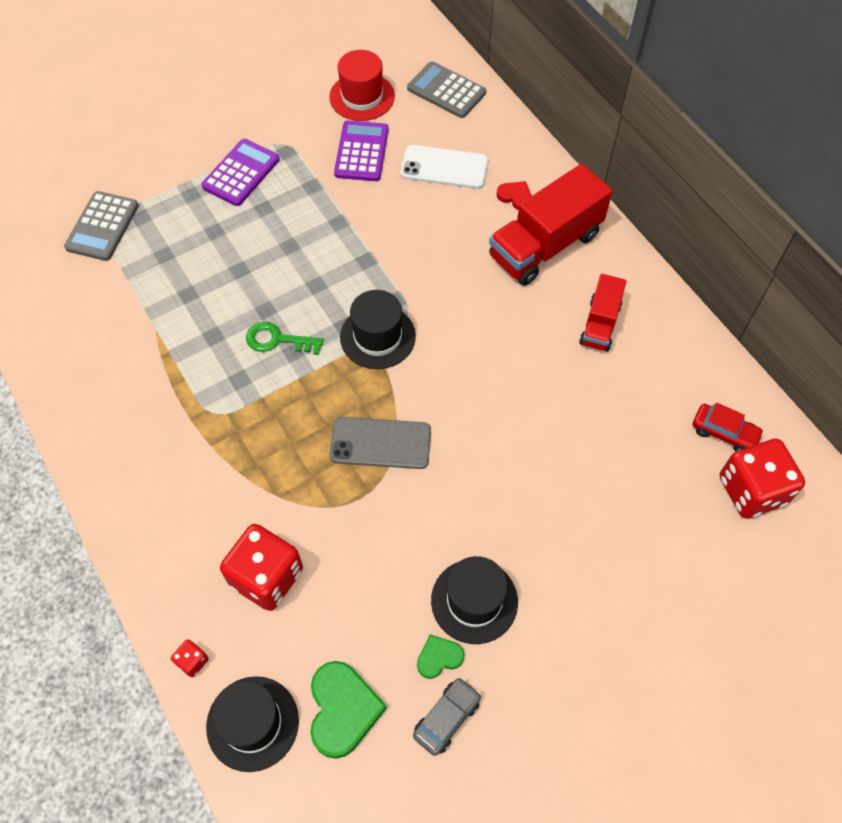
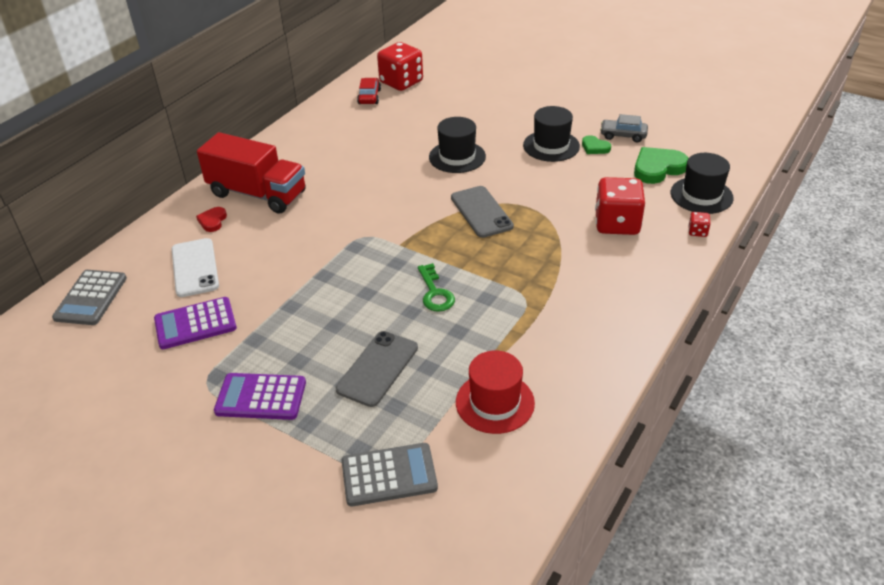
camera: 115 degrees left, 20 degrees down
red hat [329,50,395,121] -> red hat moved to [456,351,535,434]
black hat [340,290,416,369] -> black hat moved to [429,117,486,173]
red truck [579,274,627,352] -> none
none -> grey phone [336,331,418,407]

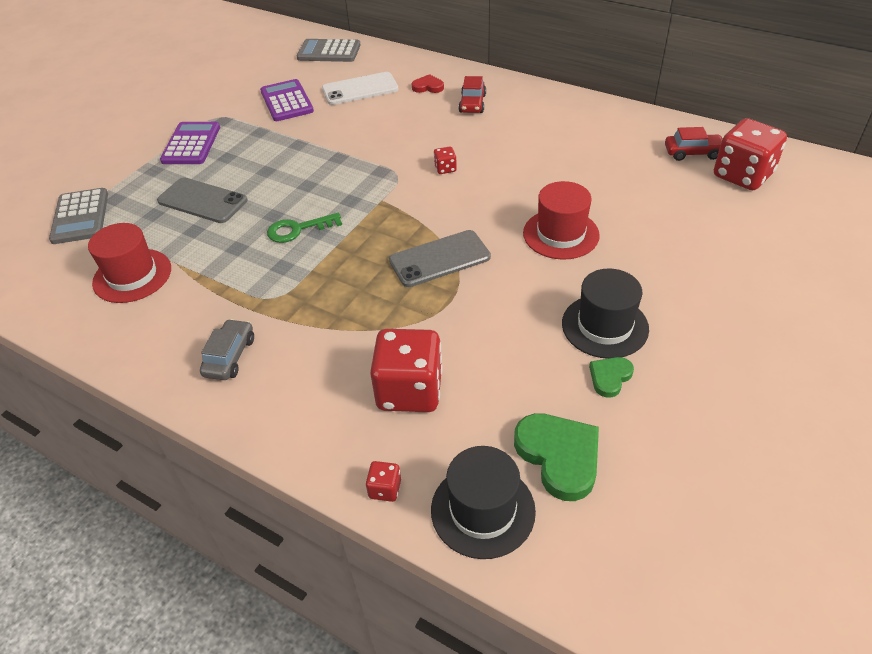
camera: 90 degrees right, 5 degrees up
red truck [197,132,306,214] -> red car [459,76,486,113]
black hat [429,117,486,173] -> red hat [523,181,600,260]
grey car [600,114,648,143] -> grey car moved to [200,319,254,380]
none -> red dice [434,147,457,174]

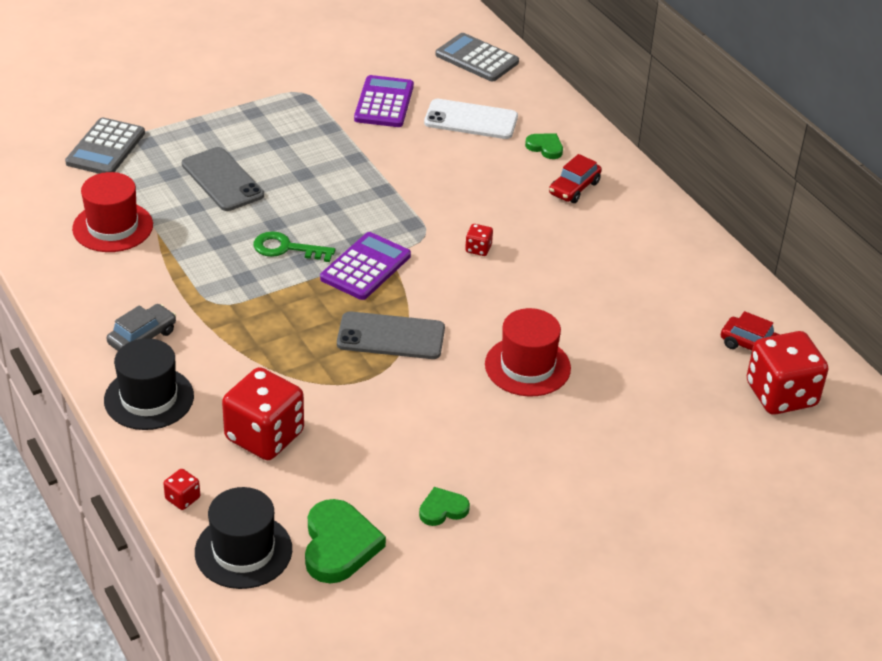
camera: 25 degrees right, 5 degrees down
purple calculator [160,122,220,164] -> purple calculator moved to [320,232,411,300]
red heart [412,74,444,93] -> green heart [525,133,563,159]
black hat [562,268,649,359] -> black hat moved to [104,338,194,430]

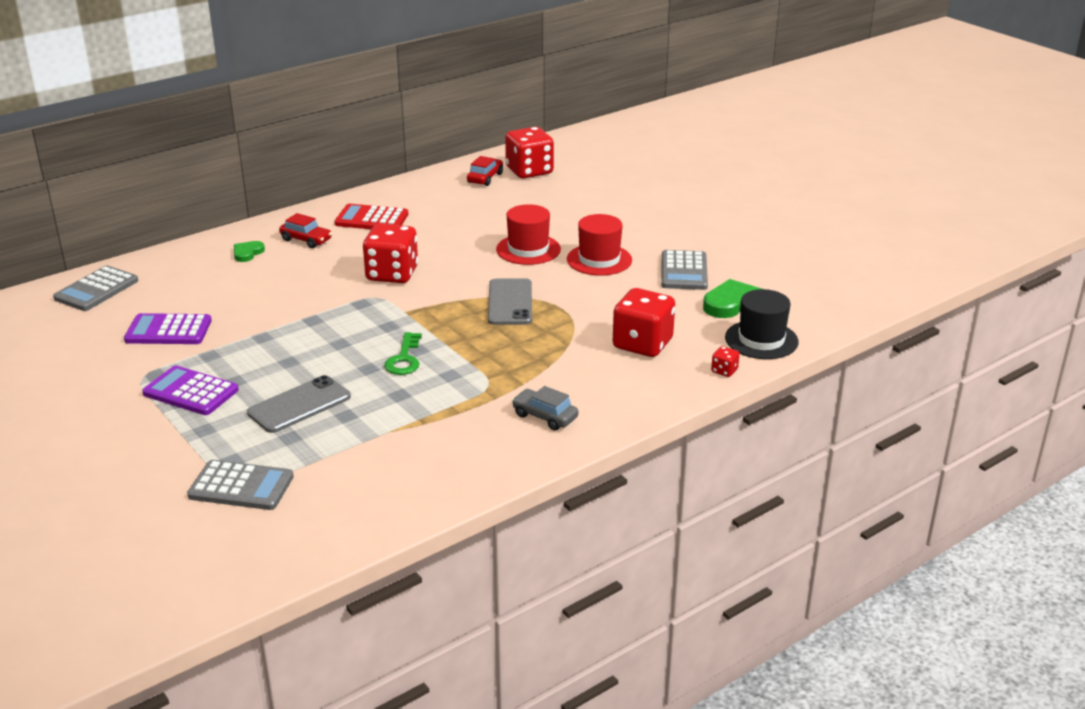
camera: 95 degrees left, 10 degrees down
red hat [72,172,153,252] -> red hat moved to [567,214,632,275]
black hat [104,338,194,430] -> none
purple calculator [320,232,411,300] -> purple calculator moved to [142,366,239,415]
green heart [419,487,470,526] -> grey calculator [661,250,708,290]
white phone [424,99,518,139] -> none
red dice [465,224,493,256] -> red dice [363,224,418,283], size x2.35
none -> red calculator [334,204,408,229]

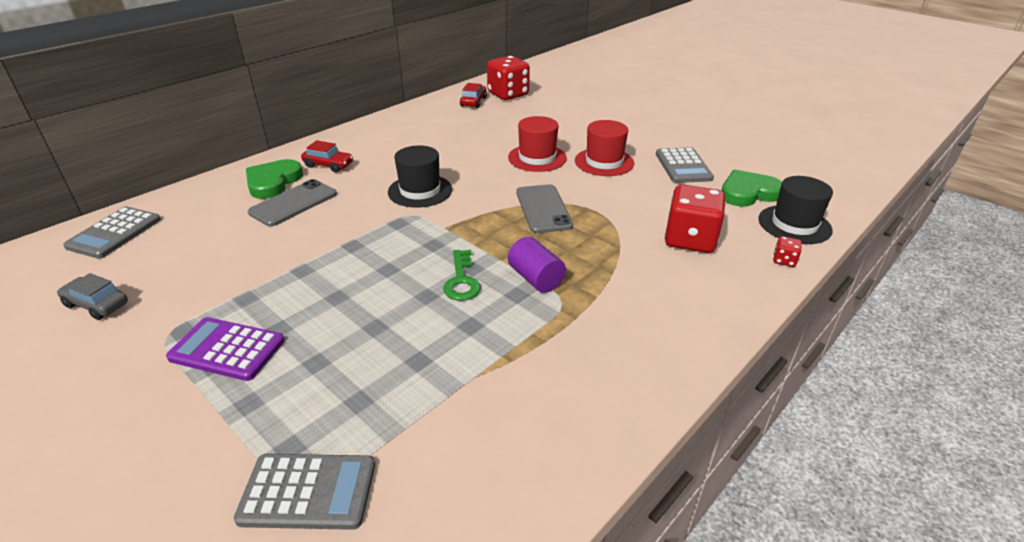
camera: 10 degrees left, 5 degrees up
purple calculator [124,313,212,344] -> none
green heart [234,241,265,262] -> green heart [246,159,303,199], size x1.82
grey phone [247,375,351,433] -> grey phone moved to [248,179,337,227]
red calculator [334,204,408,229] -> none
red dice [363,224,418,283] -> black hat [388,145,452,208]
grey car [512,386,578,431] -> grey car moved to [57,273,128,320]
none -> purple cylinder [508,237,566,293]

